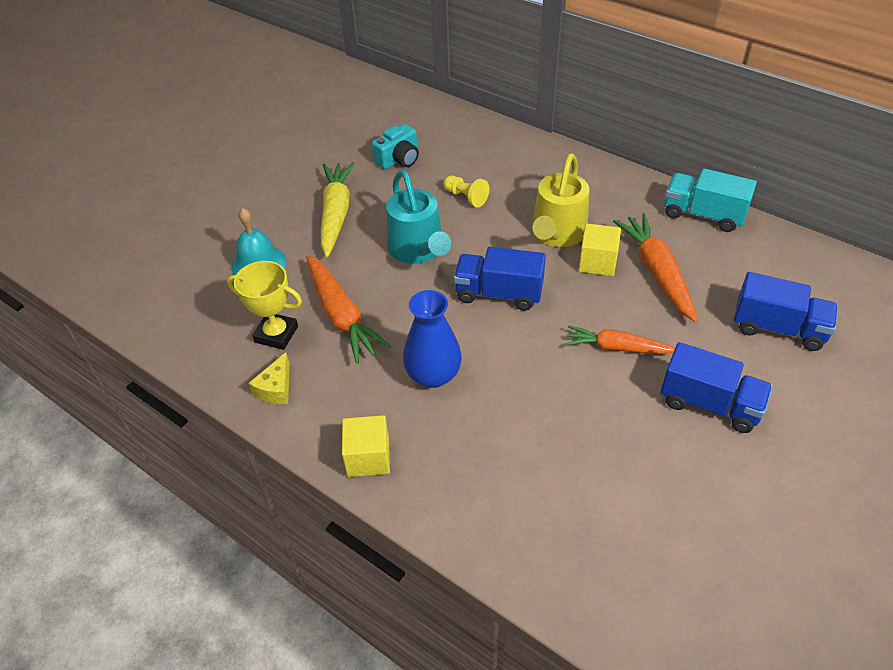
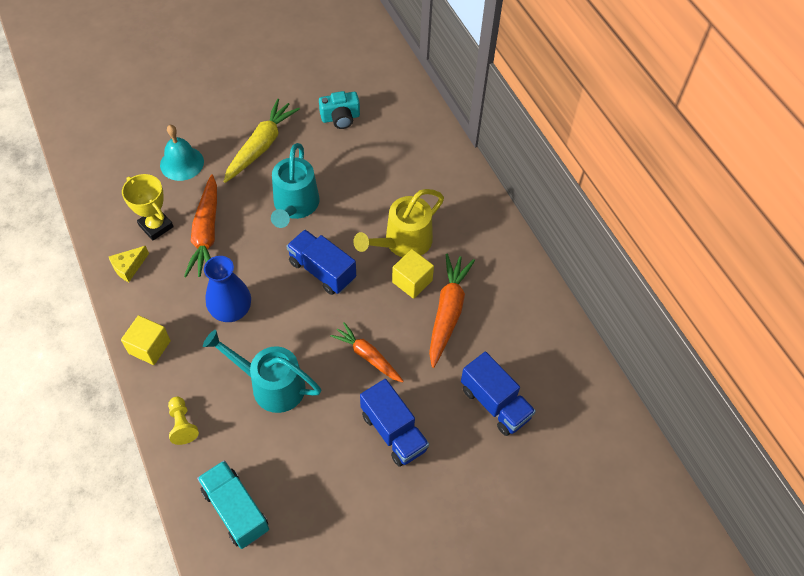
camera: 25 degrees right, 10 degrees up
yellow pawn [443,176,489,207] -> yellow pawn moved to [168,397,199,445]
turquoise truck [664,168,757,232] -> turquoise truck moved to [197,460,269,549]
none -> turquoise watering can [203,330,321,413]

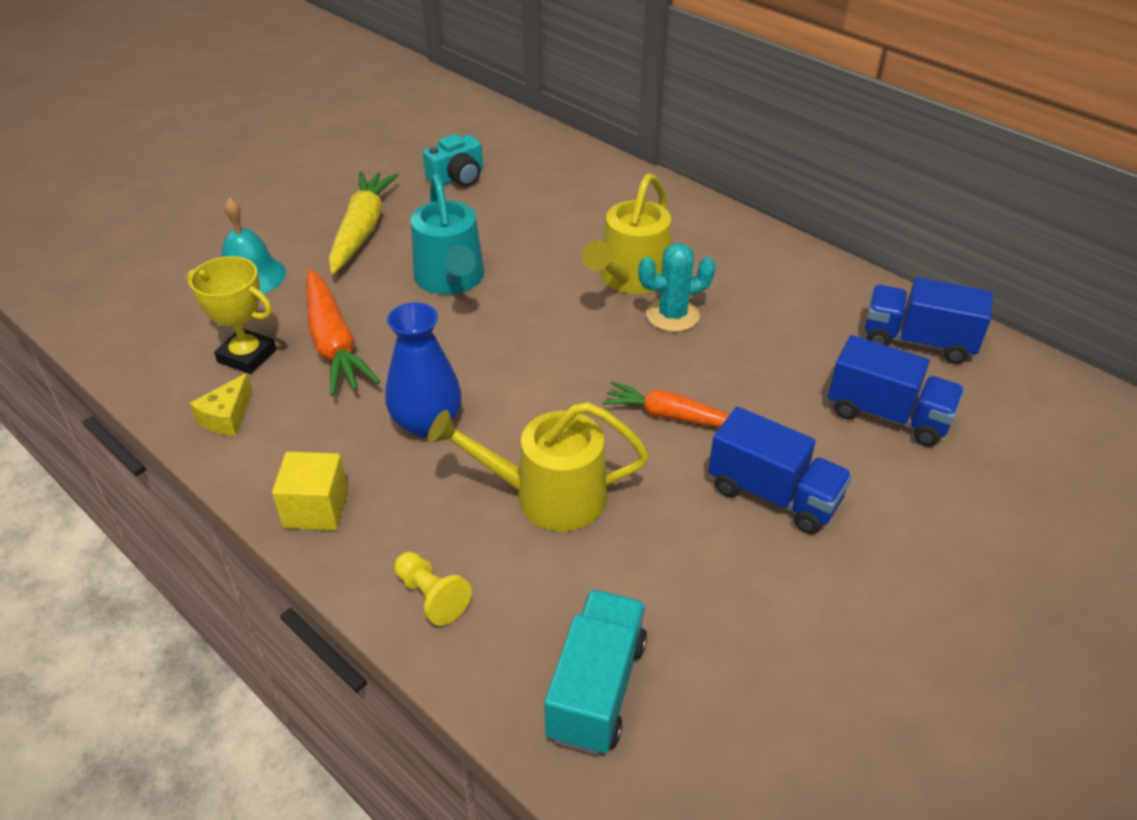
camera: 20 degrees left, 15 degrees down
turquoise truck [197,460,269,549] -> turquoise truck turned 75 degrees clockwise [544,590,647,755]
turquoise watering can [203,330,321,413] -> yellow watering can [428,402,649,532]
blue truck [286,230,356,295] -> blue truck moved to [865,277,993,364]
yellow cube [392,249,434,299] -> turquoise cactus [638,243,716,332]
orange carrot [429,254,475,368] -> none

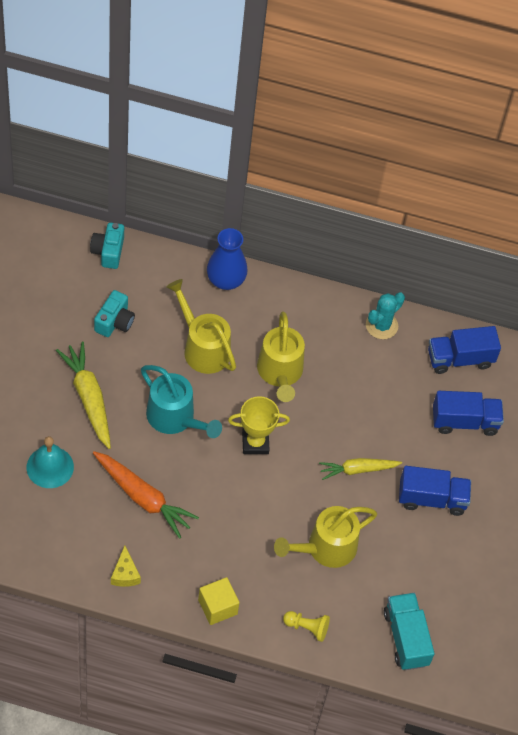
camera: 35 degrees left, 15 degrees up
yellow trophy [187,256,276,374] -> yellow trophy moved to [228,396,290,454]
blue vase [385,302,462,437] -> blue vase moved to [207,228,247,290]
orange carrot [602,381,729,427] -> yellow carrot [319,458,402,480]
turquoise cactus [638,243,716,332] -> turquoise cactus moved to [366,292,405,339]
none -> turquoise camera [90,223,124,269]
none -> yellow watering can [166,279,236,374]

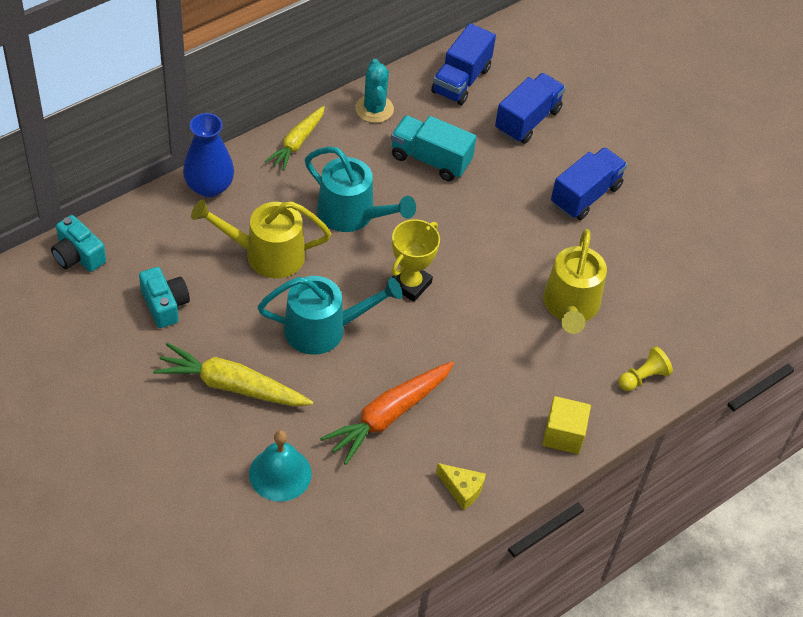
camera: 50 degrees left, 5 degrees down
orange carrot [93,451,199,539] -> orange carrot turned 150 degrees clockwise [320,361,454,465]
yellow watering can [257,311,305,402] -> turquoise watering can [305,147,416,232]
yellow carrot [319,458,402,480] -> yellow carrot moved to [265,106,325,171]
turquoise truck [384,593,435,670] -> turquoise truck moved to [391,115,477,181]

